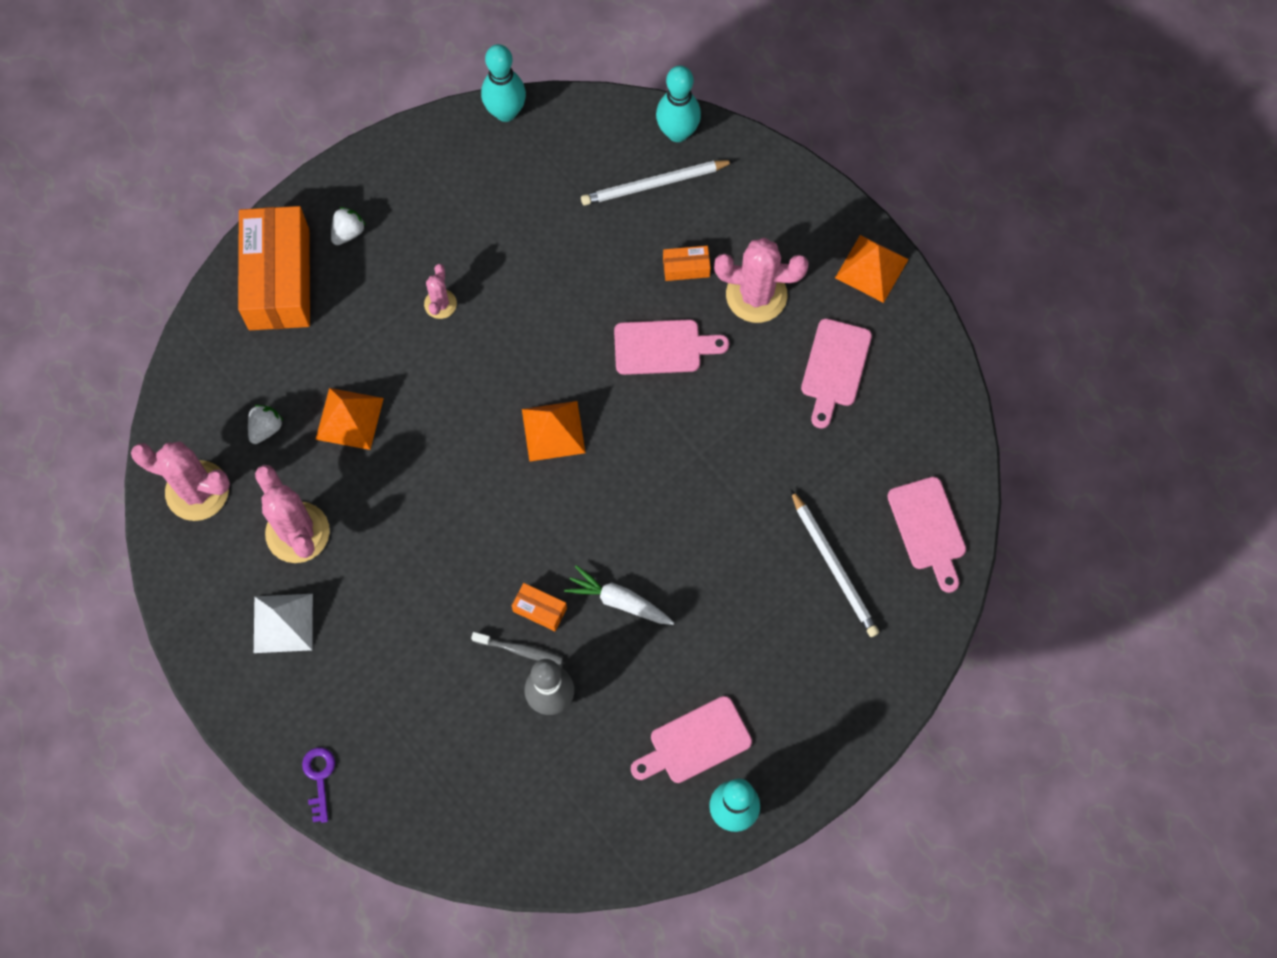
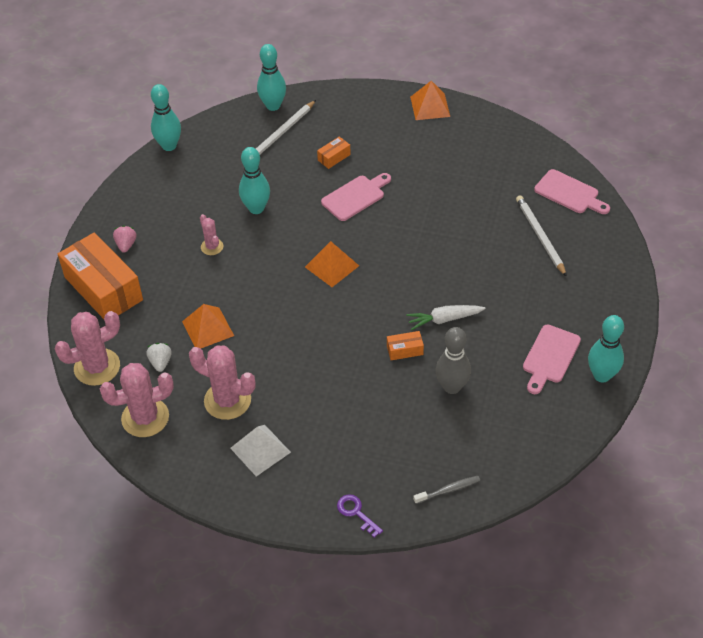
camera: 35 degrees left, 20 degrees down
white strawberry [331,207,366,245] -> pink strawberry [113,225,136,253]
grey toothbrush [471,632,563,665] -> grey toothbrush moved to [413,476,480,504]
pink cactus [714,237,809,323] -> pink cactus moved to [55,311,120,386]
white pencil [791,490,879,637] -> white pencil turned 135 degrees counterclockwise [516,195,567,277]
pink cutting board [801,318,872,429] -> none
none -> turquoise bowling pin [239,147,270,214]

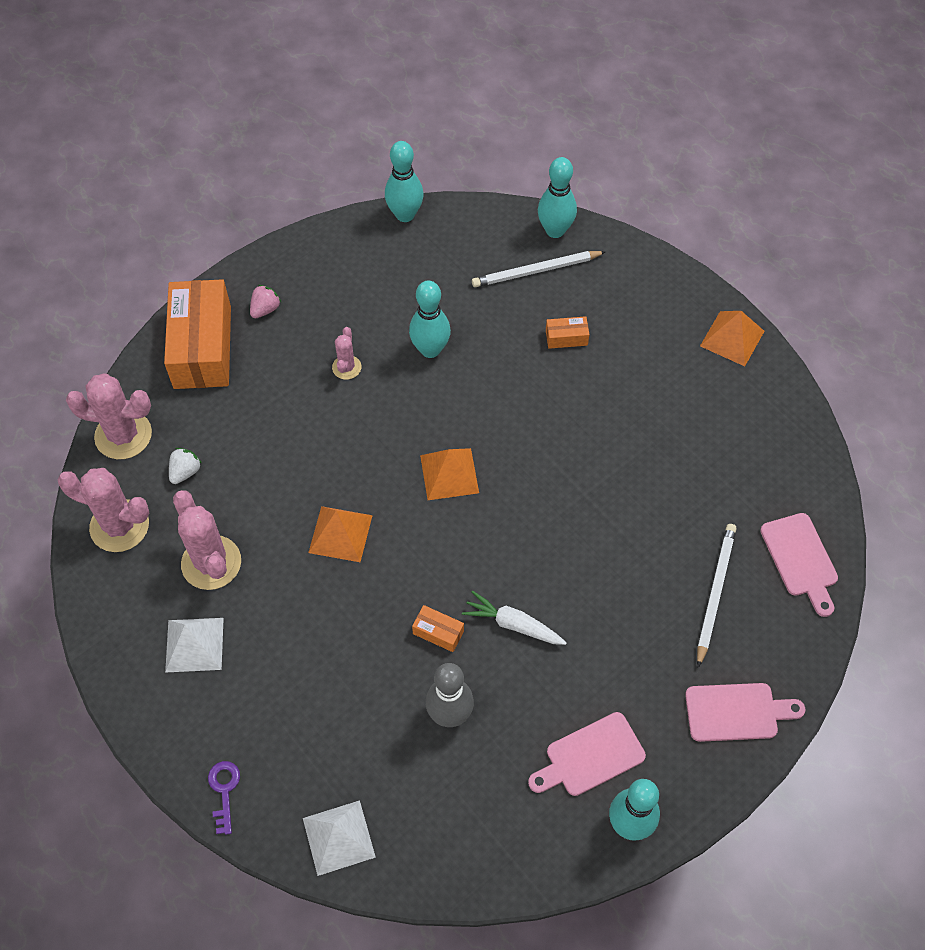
camera: 35 degrees right, 10 degrees up
orange pyramid [182,304,234,349] -> orange pyramid moved to [308,506,373,562]
pink cutting board [321,173,391,221] -> pink cutting board moved to [685,683,805,742]
grey toothbrush [413,476,480,504] -> white pyramid [303,800,376,876]

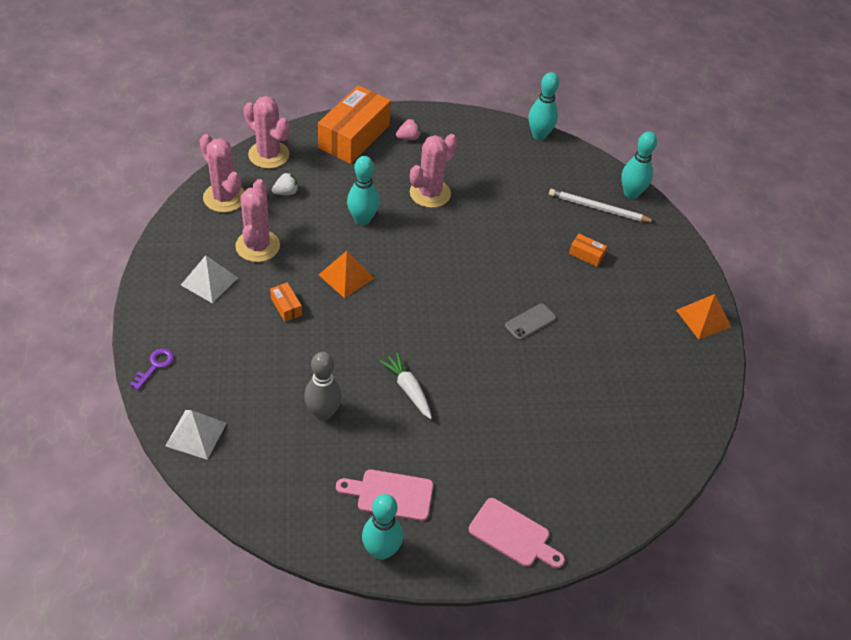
camera: 30 degrees right, 10 degrees down
pink cactus [332,327,362,380] -> pink cactus [410,134,458,208], size x1.89
turquoise bowling pin [409,280,451,358] -> turquoise bowling pin moved to [347,156,379,226]
orange box [412,605,464,652] -> orange box moved to [270,282,302,322]
orange pyramid [420,448,479,500] -> none
white pencil [697,524,737,668] -> none
pink cutting board [760,513,838,617] -> none
none -> grey phone [505,303,556,340]

